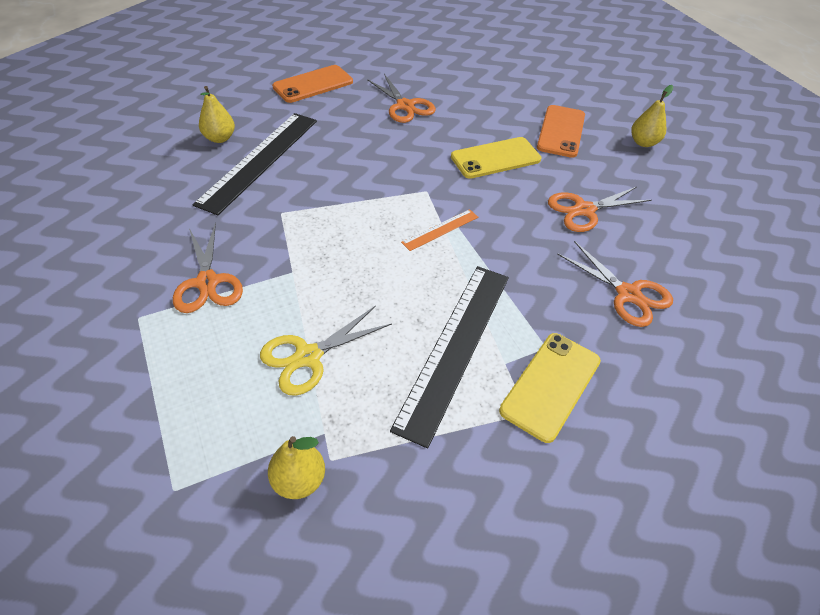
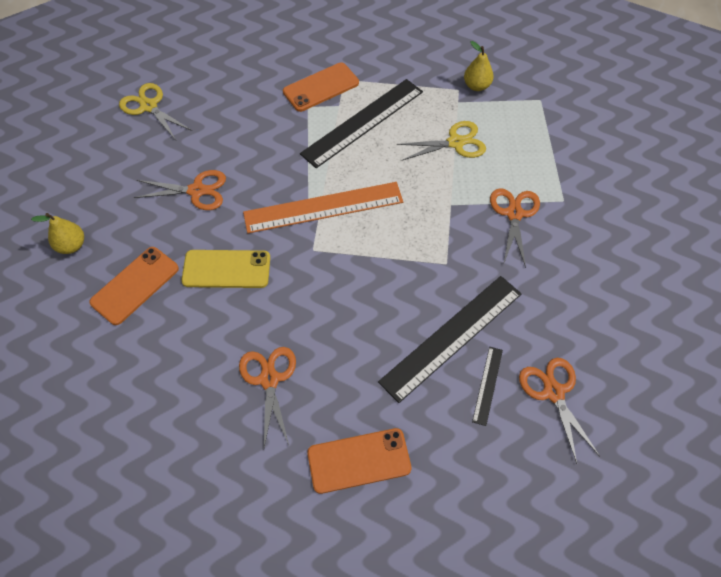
camera: 155 degrees left, 10 degrees up
yellow pear [199,86,235,143] -> black ruler [472,347,503,426]
orange ruler [401,209,478,251] -> orange ruler [243,182,403,233], size x2.17
yellow phone [499,333,601,443] -> orange phone [283,63,359,112]
orange scissors [557,241,673,327] -> orange scissors moved to [519,358,600,464]
none -> yellow scissors [119,83,192,140]

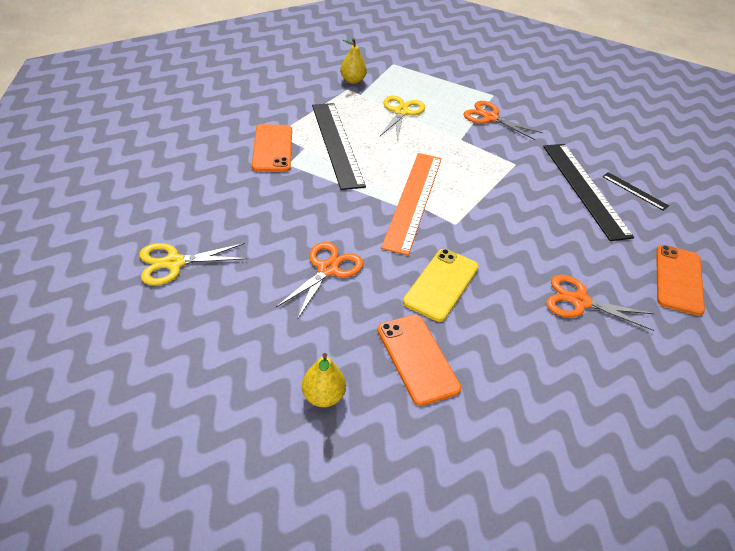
camera: 65 degrees left, 15 degrees down
orange scissors [519,358,600,464] -> none

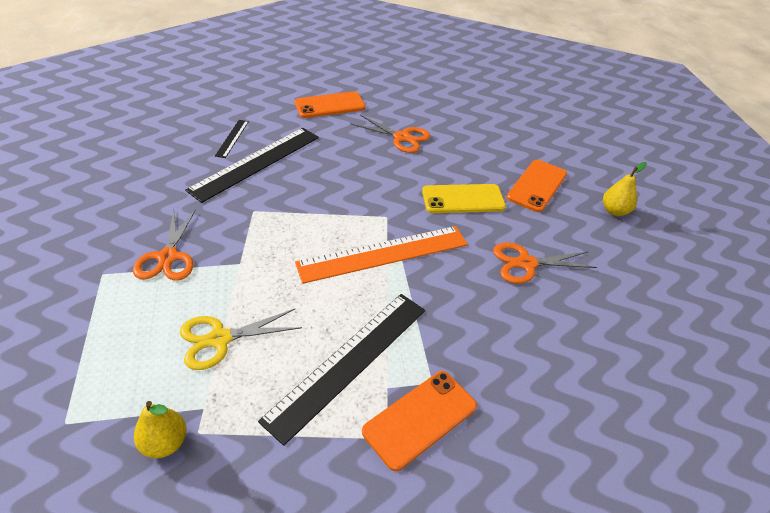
camera: 125 degrees left, 0 degrees up
yellow scissors [139,243,248,285] -> none
orange scissors [546,275,655,331] -> orange scissors turned 45 degrees counterclockwise [351,115,430,153]

